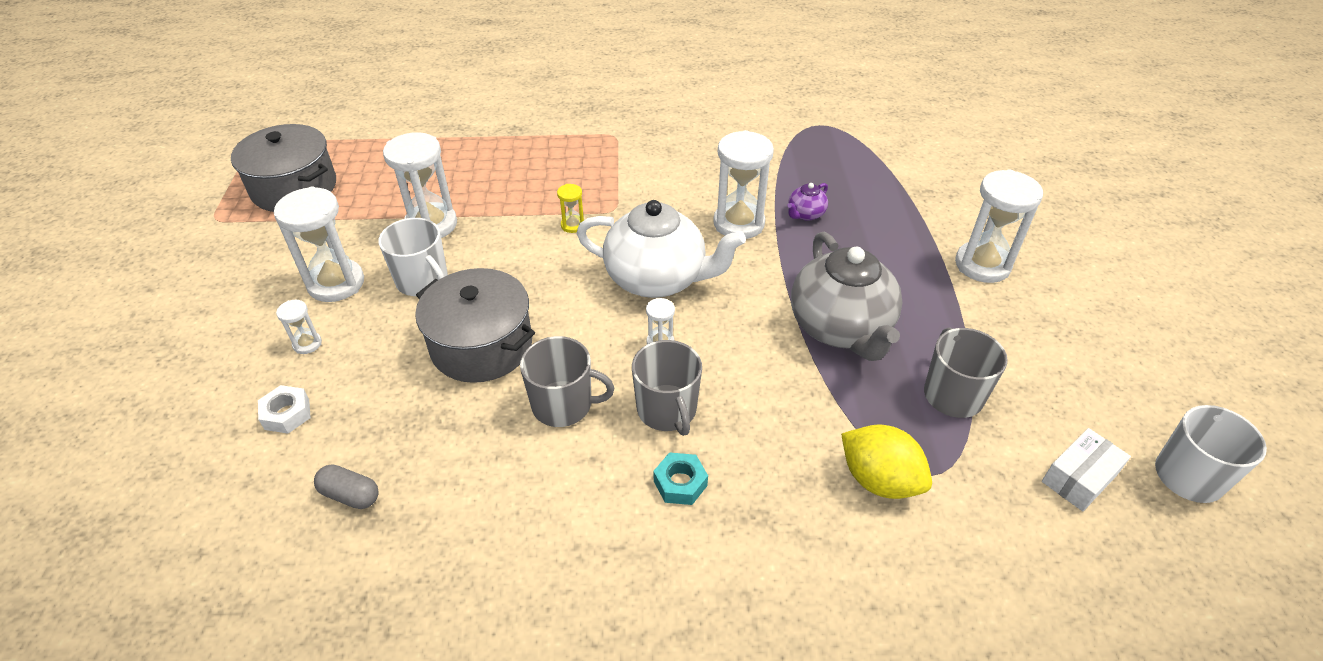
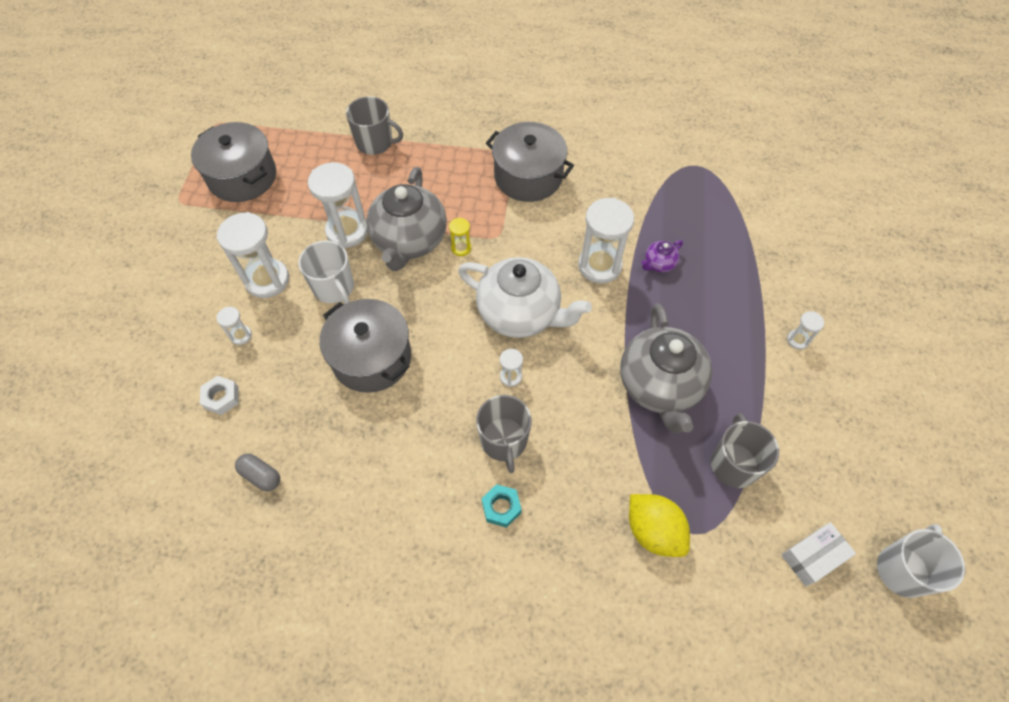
camera: 10 degrees right, 15 degrees up
grey mug [520,336,614,427] -> grey mug moved to [346,96,403,155]
white hourglass [955,169,1043,283] -> white hourglass [787,311,824,350], size x0.47
none -> grey teapot [366,167,447,271]
none -> grey pot [486,122,574,202]

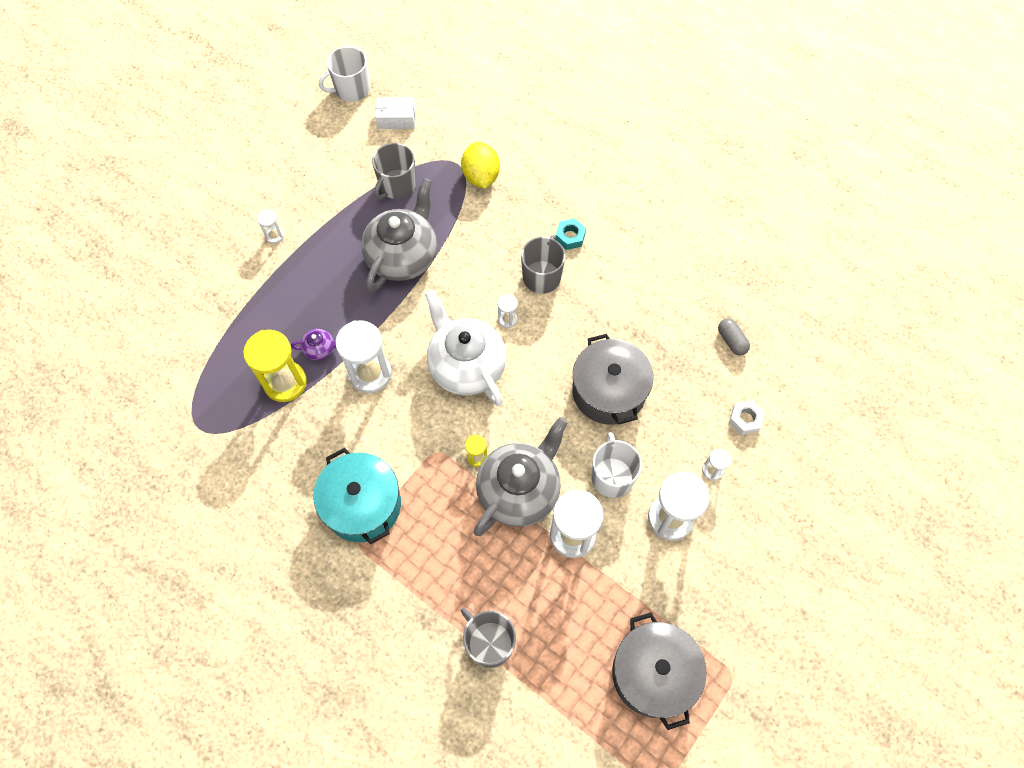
camera: 150 degrees left, 5 degrees up
grey pot [486,122,574,202] -> turquoise pot [313,448,401,544]
none -> yellow hourglass [243,330,307,402]

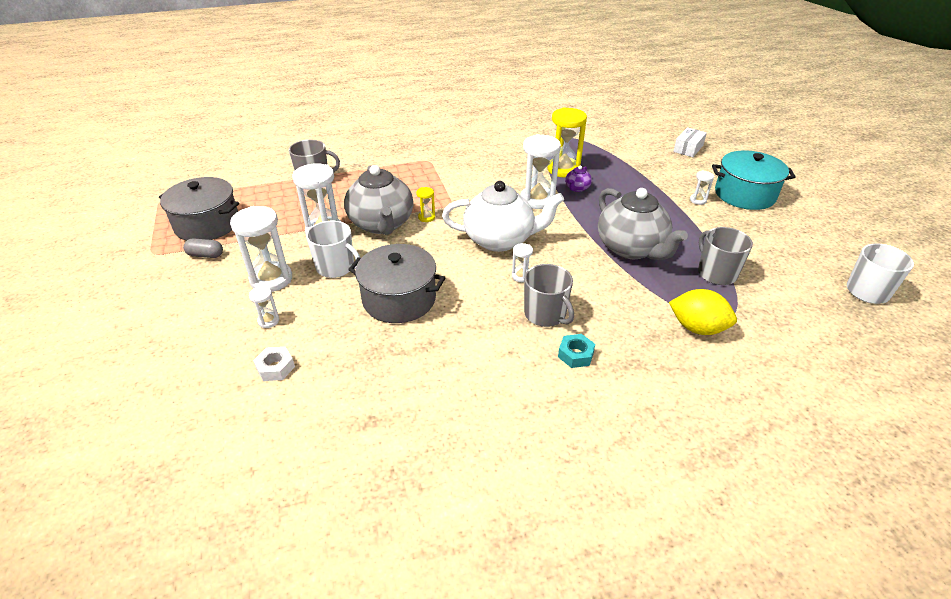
camera: 125 degrees right, 25 degrees down
turquoise pot [313,448,401,544] -> turquoise pot moved to [712,150,796,210]
white box [375,97,415,129] -> white box moved to [673,127,707,157]
grey capsule [718,318,750,356] -> grey capsule moved to [183,238,223,258]

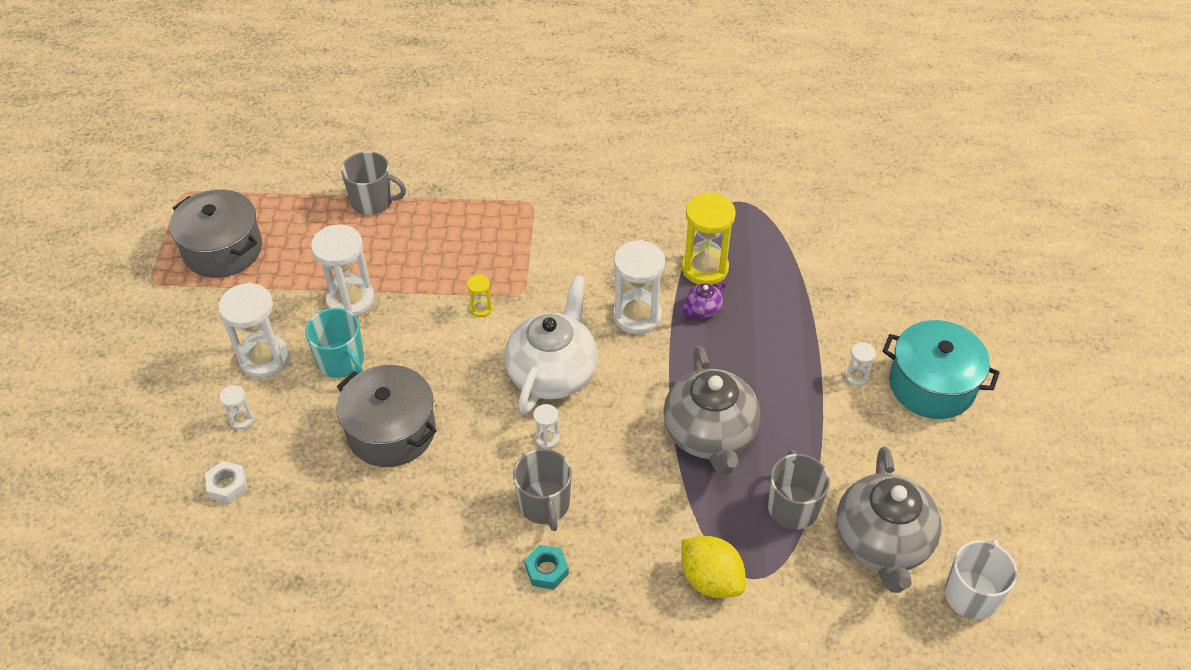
camera: 20 degrees right, 10 degrees up
grey capsule [183,238,223,258] -> none
white mug [306,221,360,278] -> turquoise mug [305,308,364,378]
grey teapot [344,165,414,235] -> grey teapot moved to [836,447,942,593]
white teapot [442,181,564,252] -> white teapot turned 90 degrees counterclockwise [504,275,598,414]
white box [673,127,707,157] -> none

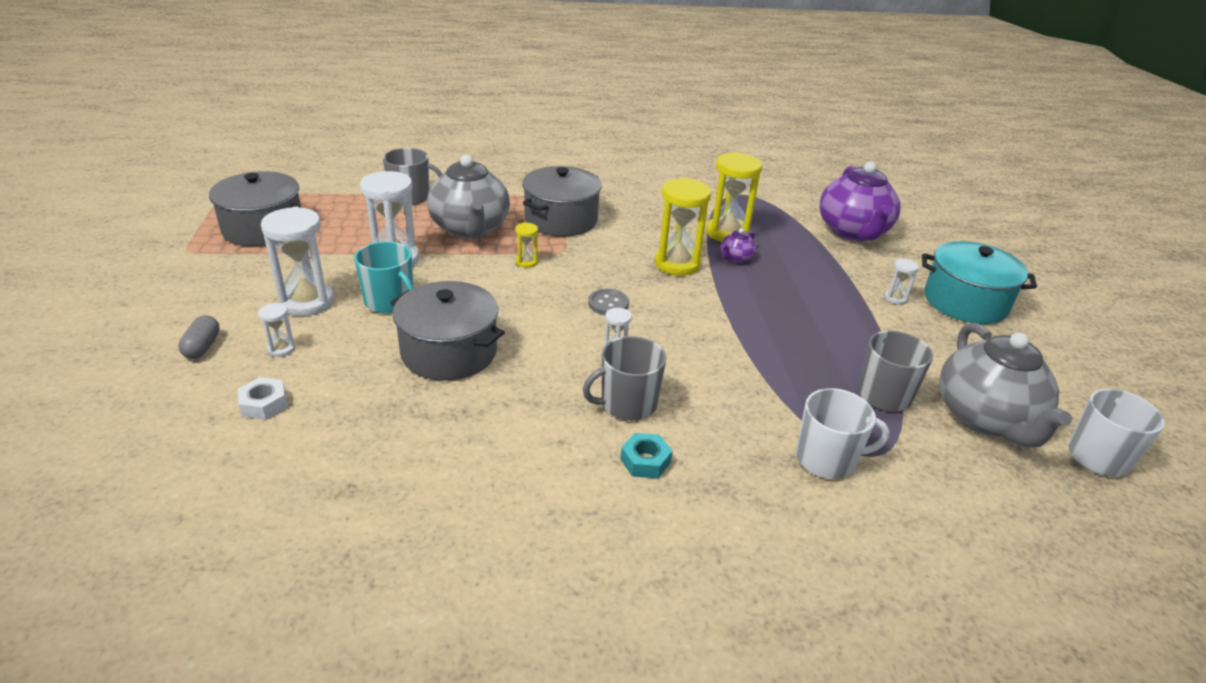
camera: 10 degrees left, 15 degrees down
white teapot [504,275,598,414] -> grey button [588,289,629,315]
grey mug [513,449,572,531] -> grey mug turned 90 degrees clockwise [583,336,666,421]
white hourglass [613,240,665,334] -> yellow hourglass [655,178,711,276]
grey teapot [663,346,760,475] -> grey teapot moved to [427,155,510,239]
yellow lemon [681,536,746,598] -> white mug [796,388,889,479]
none -> grey capsule [178,315,220,359]
none -> grey pot [522,166,602,236]
none -> purple teapot [819,162,901,241]

